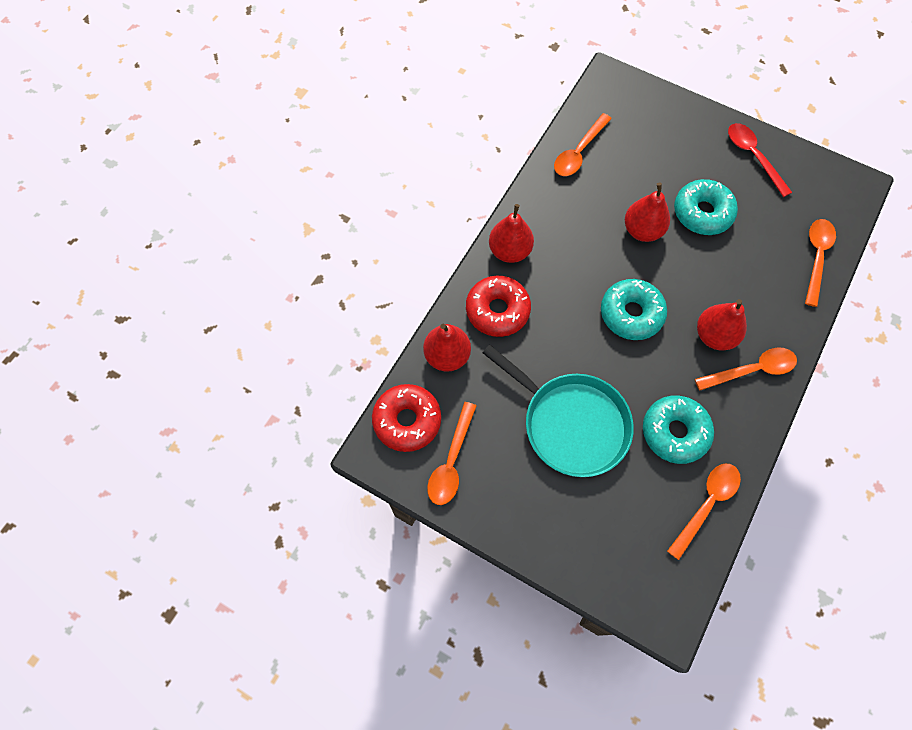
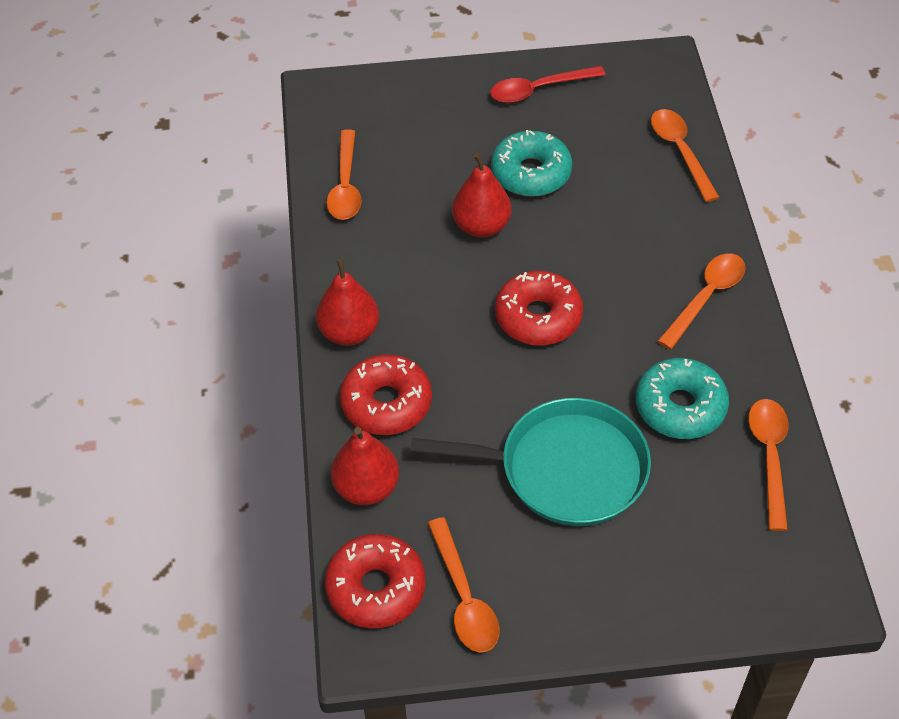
camera: 35 degrees left, 15 degrees down
turquoise donut [601,279,667,340] -> red donut [495,271,583,346]
red pear [697,299,747,351] -> none
red spoon [728,123,792,197] -> red spoon turned 45 degrees counterclockwise [490,66,606,103]

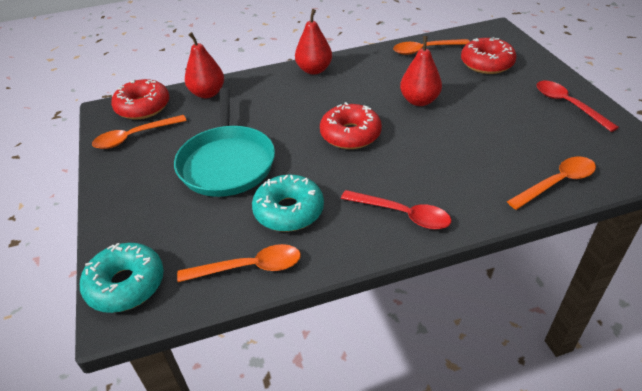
camera: 80 degrees right, 10 degrees down
red donut [340,354,432,435] -> red donut moved to [461,37,517,74]
turquoise donut [491,130,572,197] -> turquoise donut moved to [80,243,164,313]
orange spoon [658,253,746,349] -> red spoon [341,190,451,229]

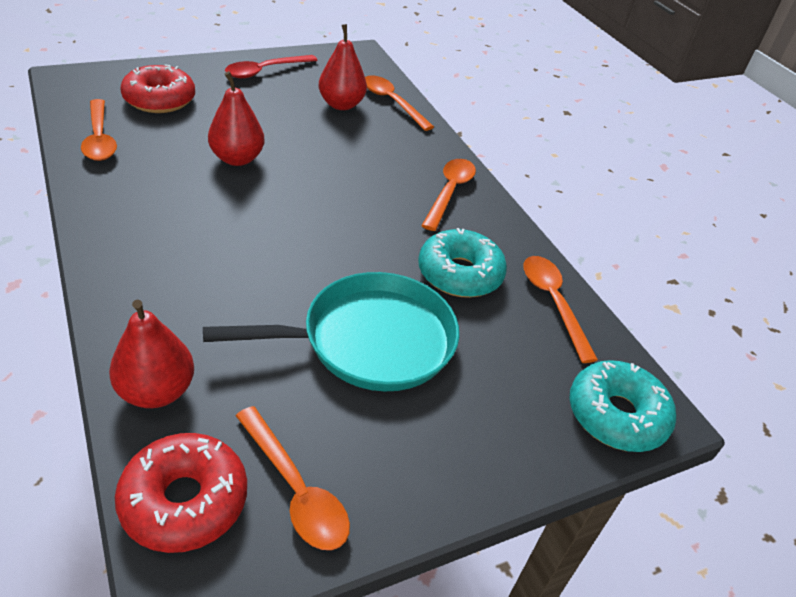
camera: 105 degrees left, 0 degrees up
red pear [295,9,332,75] -> red pear moved to [319,24,367,110]
red donut [320,102,382,149] -> none
red spoon [341,190,451,229] -> orange spoon [421,159,476,231]

